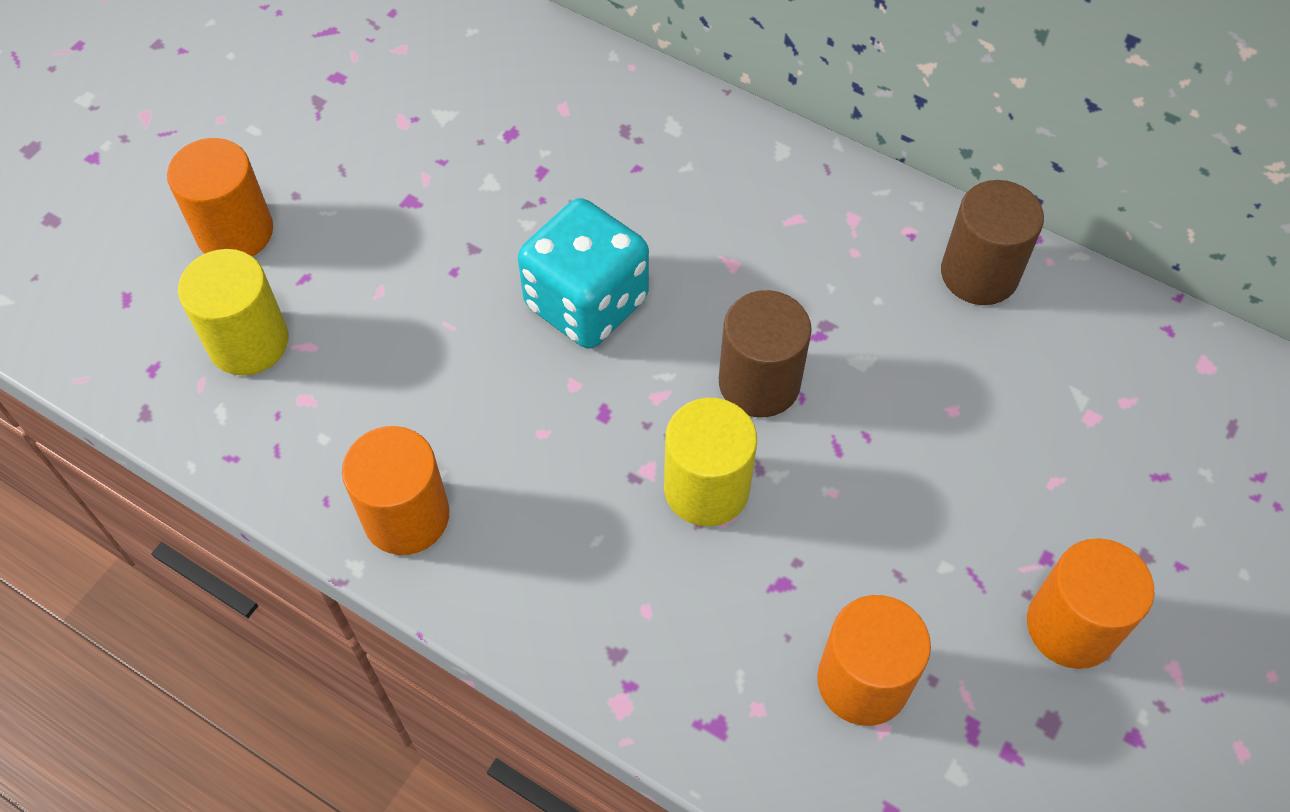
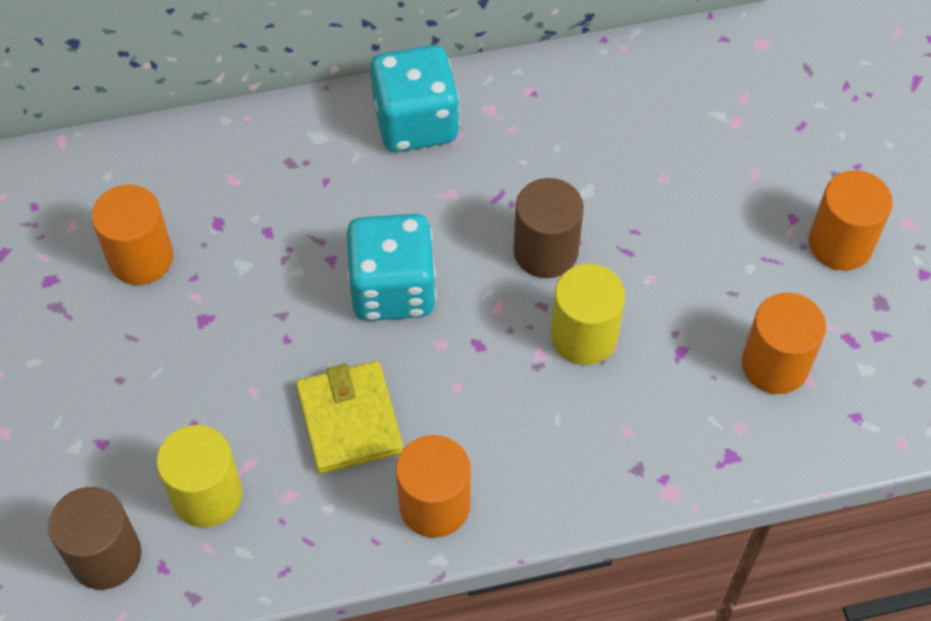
camera: 45 degrees left, 0 degrees up
orange cylinder [167,138,273,256] -> orange cylinder moved to [92,185,173,285]
brown cylinder [941,180,1044,305] -> brown cylinder moved to [48,487,142,590]
none -> yellow wallet [296,361,403,474]
none -> turquoise dice [371,45,459,152]

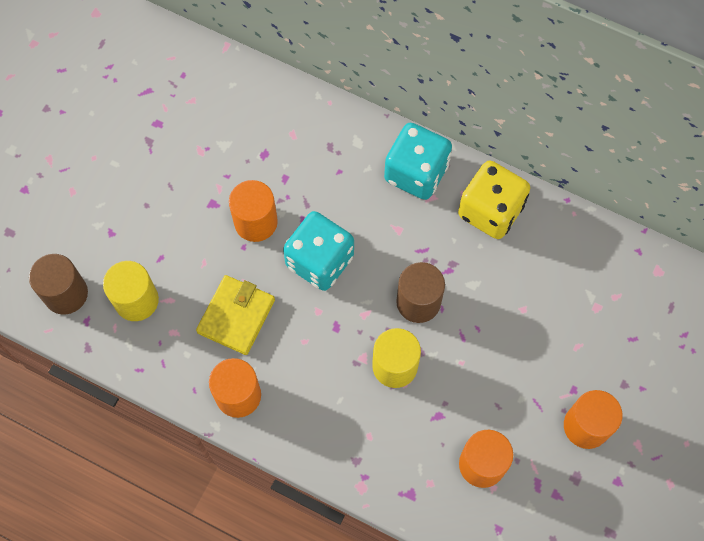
camera: 40 degrees right, 10 degrees up
orange cylinder [92,185,173,285] -> orange cylinder moved to [229,180,278,242]
none -> yellow dice [458,160,530,239]

